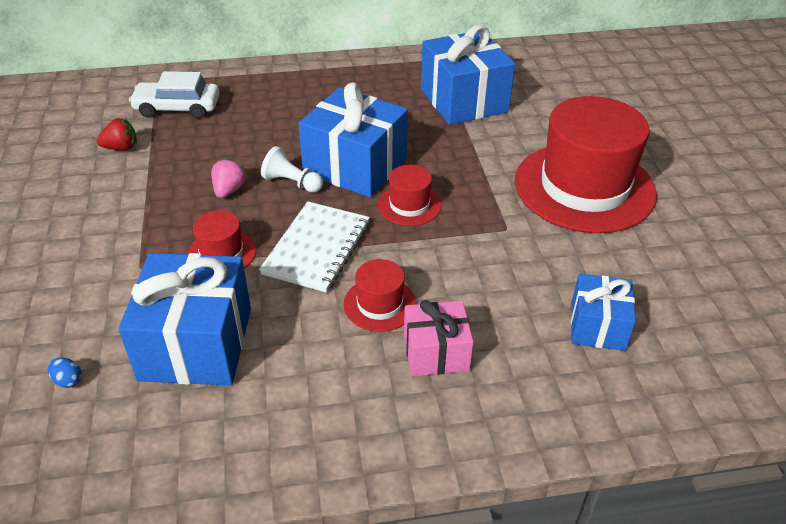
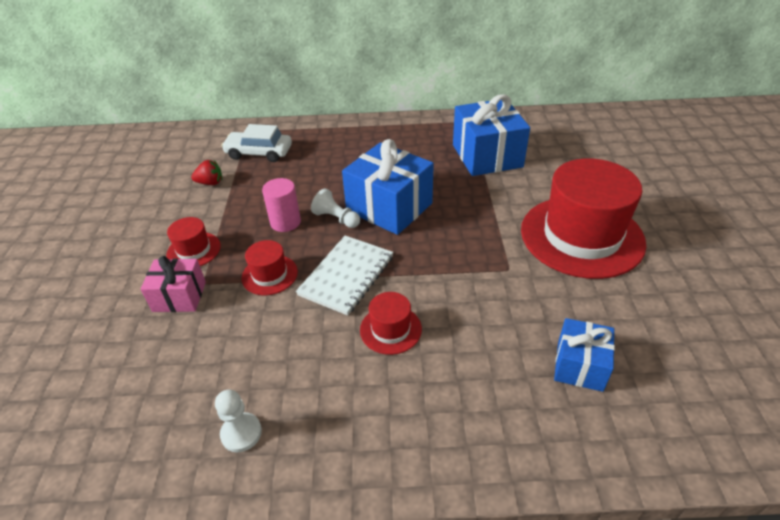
camera: 10 degrees right, 0 degrees up
blue egg [48,358,82,388] -> none
blue gift [118,253,251,386] -> none
pink strawberry [211,158,247,198] -> pink cylinder [262,178,301,232]
red hat [378,165,441,226] -> red hat moved to [166,217,221,266]
pink gift [404,300,474,377] -> pink gift moved to [141,256,206,312]
none -> white pawn [215,389,262,452]

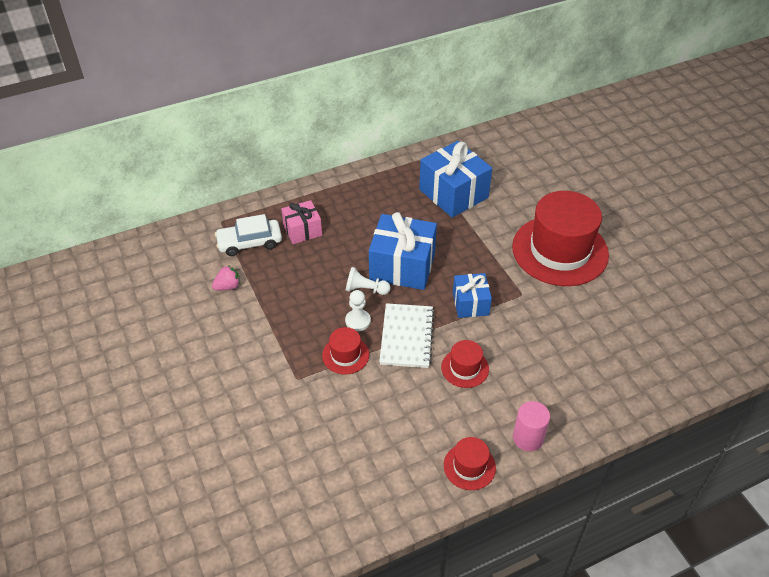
camera: 25 degrees left, 5 degrees up
pink gift [141,256,206,312] -> pink gift moved to [281,200,322,244]
red hat [166,217,221,266] -> red hat moved to [444,437,496,490]
red strawberry [191,160,222,185] -> pink strawberry [212,265,240,290]
white pawn [215,389,262,452] -> white pawn moved to [345,290,371,331]
pink cylinder [262,178,301,232] -> pink cylinder moved to [513,401,550,451]
blue gift [554,318,615,392] -> blue gift moved to [453,273,492,318]

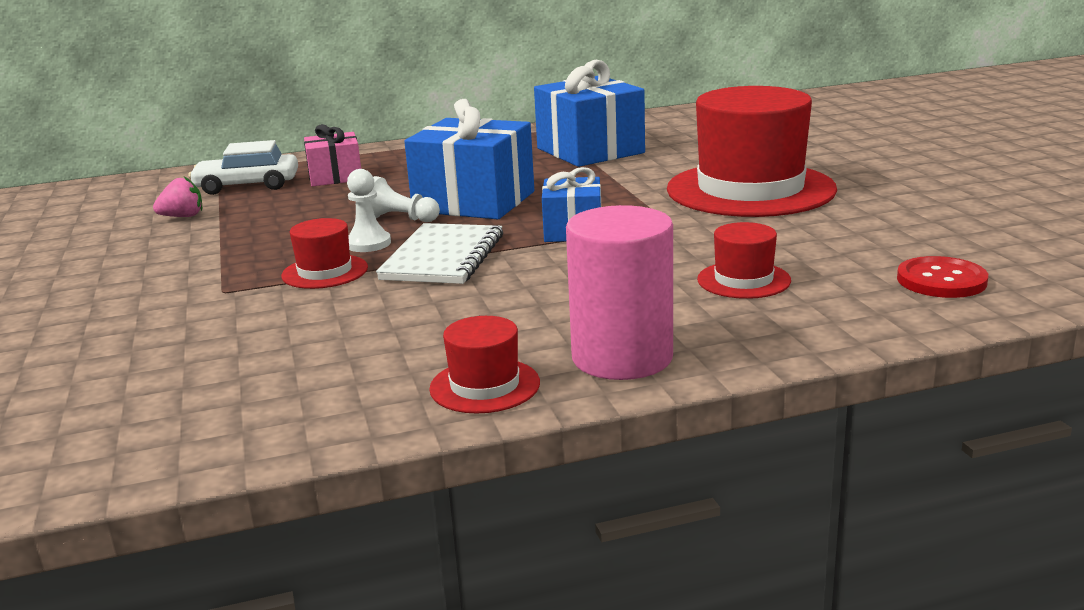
camera: 10 degrees right, 25 degrees down
red hat [441,340,489,388] -> red hat moved to [697,222,791,299]
pink cylinder [513,401,550,451] -> pink cylinder [566,205,673,380], size x1.56
none -> red button [897,256,988,298]

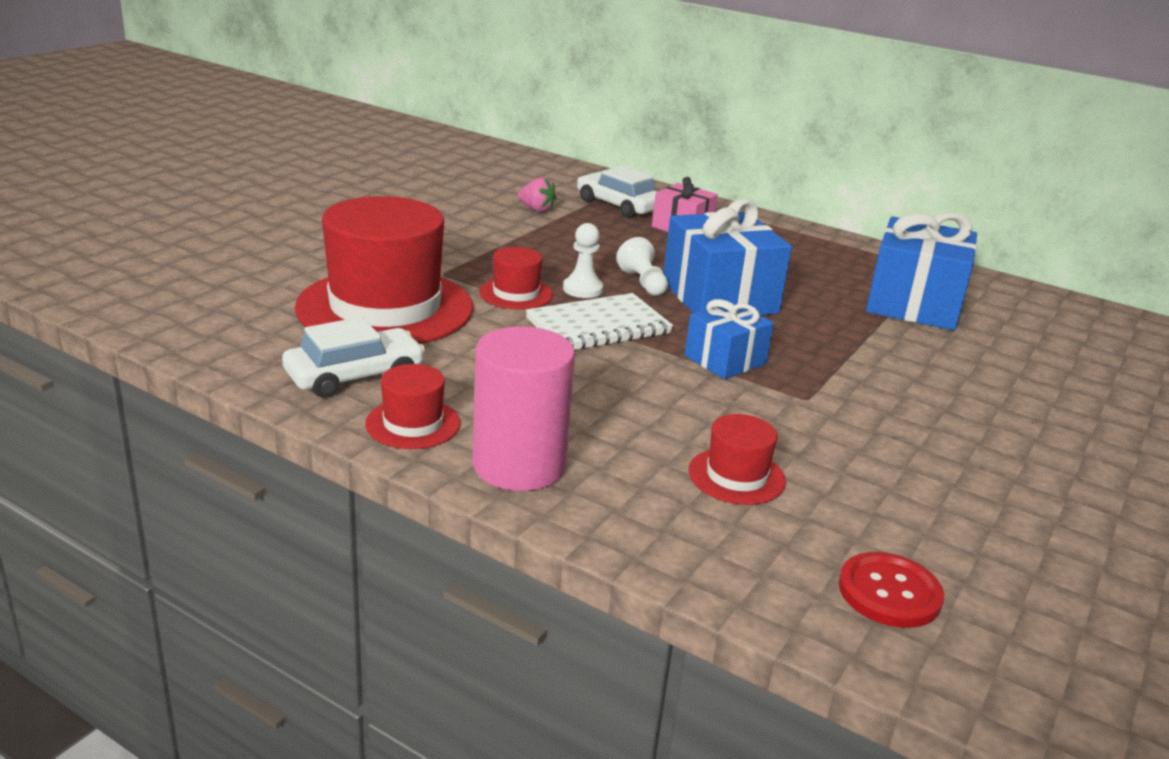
camera: 45 degrees right, 5 degrees up
red hat [667,86,837,217] -> red hat moved to [295,196,473,344]
none -> white car [282,317,425,398]

